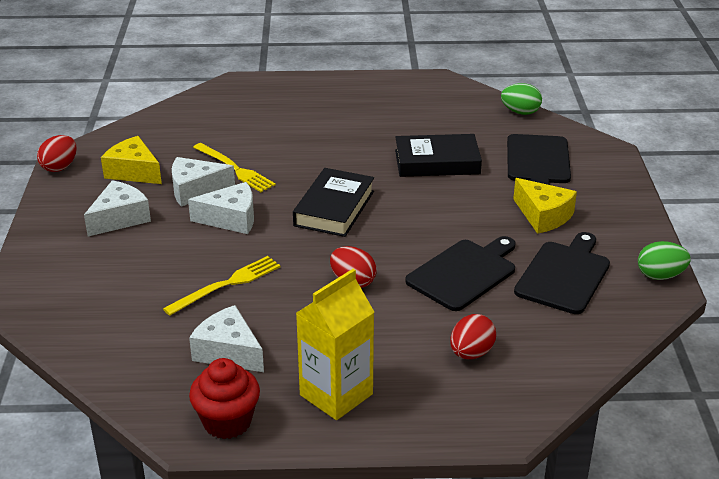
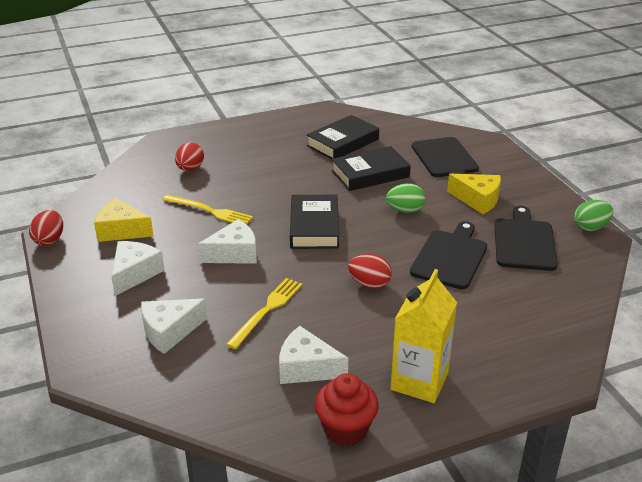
camera: 20 degrees left, 0 degrees up
white cheese [172,157,235,207] -> white cheese moved to [141,298,207,354]
red egg [450,314,496,359] -> red egg moved to [175,142,204,171]
green egg [501,83,542,115] -> green egg moved to [386,183,425,213]
none -> black book [307,115,379,159]

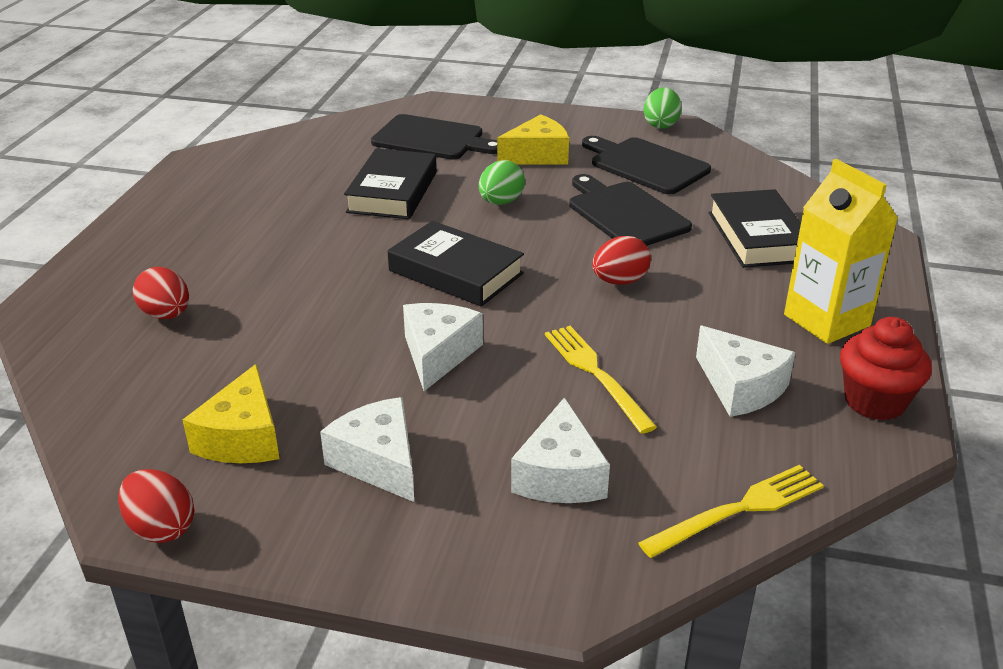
camera: 55 degrees left, 0 degrees up
yellow cheese [94,198,153,242] -> yellow cheese turned 45 degrees counterclockwise [183,364,280,463]
yellow fork [162,195,253,224] -> yellow fork moved to [638,465,824,558]
white cheese [279,326,348,384] -> white cheese turned 90 degrees counterclockwise [696,326,795,417]
black book [307,115,379,159] -> black book moved to [709,189,801,268]

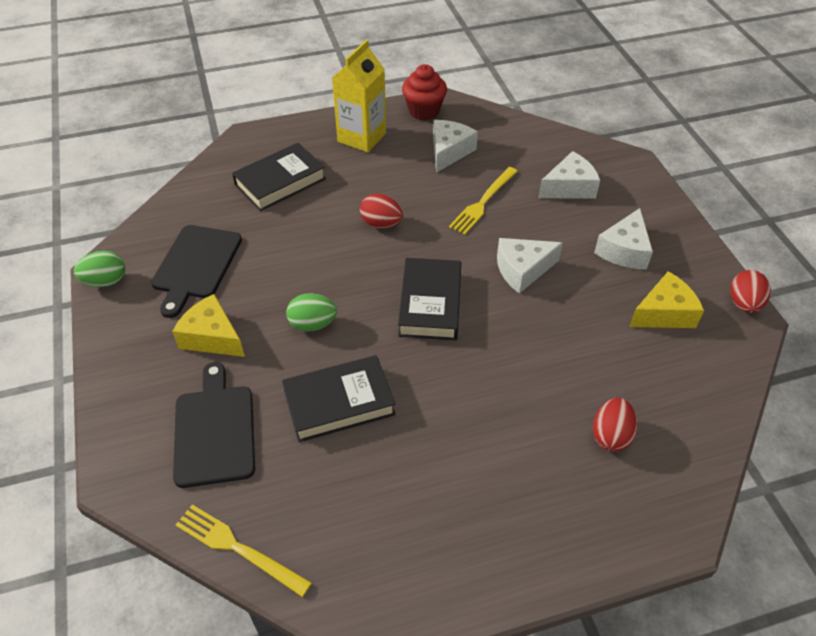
camera: 120 degrees left, 15 degrees up
black cutting board [569,174,692,246] -> none
yellow fork [638,465,824,558] -> yellow fork moved to [175,505,312,597]

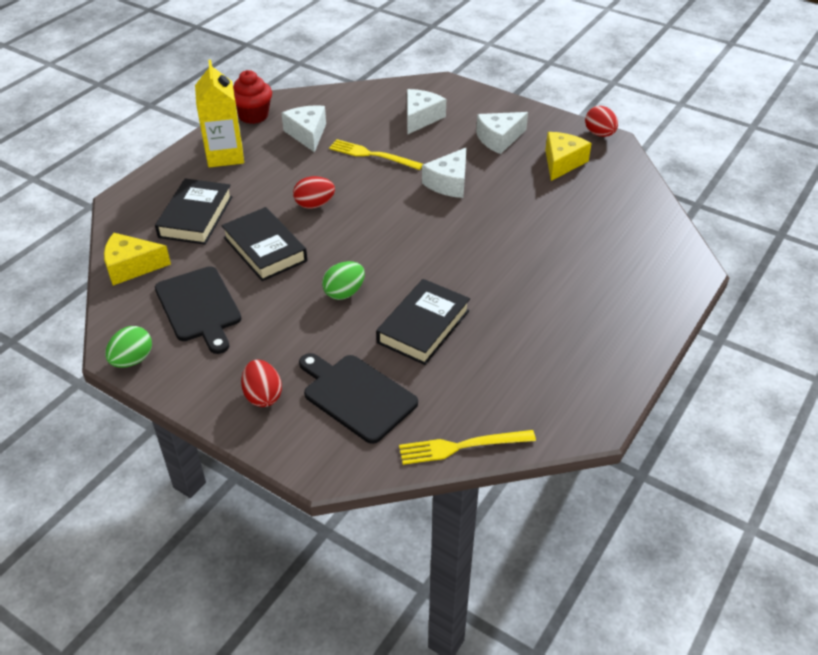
camera: 40 degrees left, 5 degrees down
yellow cheese [172,294,245,357] -> yellow cheese moved to [104,233,171,286]
black book [398,258,461,340] -> black book moved to [221,207,307,281]
yellow fork [449,167,518,234] -> yellow fork turned 120 degrees clockwise [329,139,423,170]
red egg [593,398,637,452] -> red egg moved to [241,360,282,407]
white cheese [594,208,653,270] -> white cheese turned 75 degrees clockwise [476,112,528,154]

